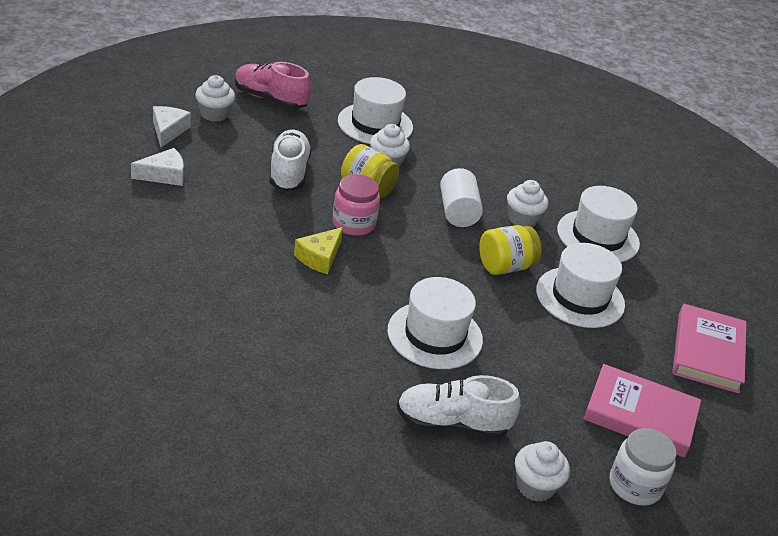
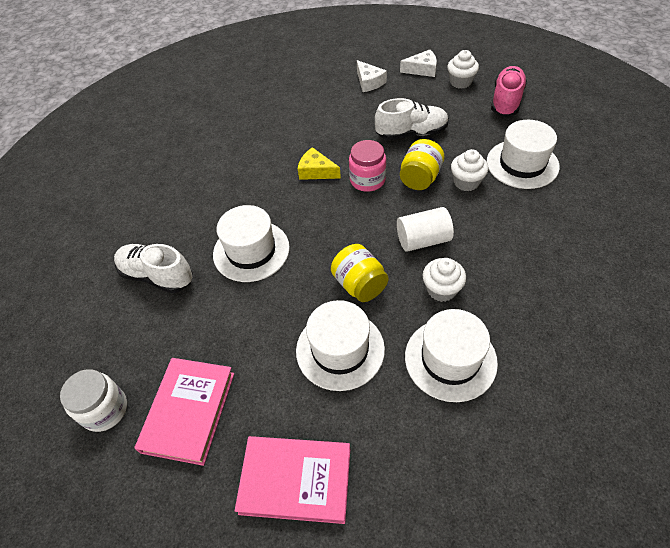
camera: 90 degrees right, 15 degrees up
white shoe [397,375,521,439] -> white shoe turned 60 degrees counterclockwise [114,244,192,293]
white cupcake [515,441,570,502] -> none

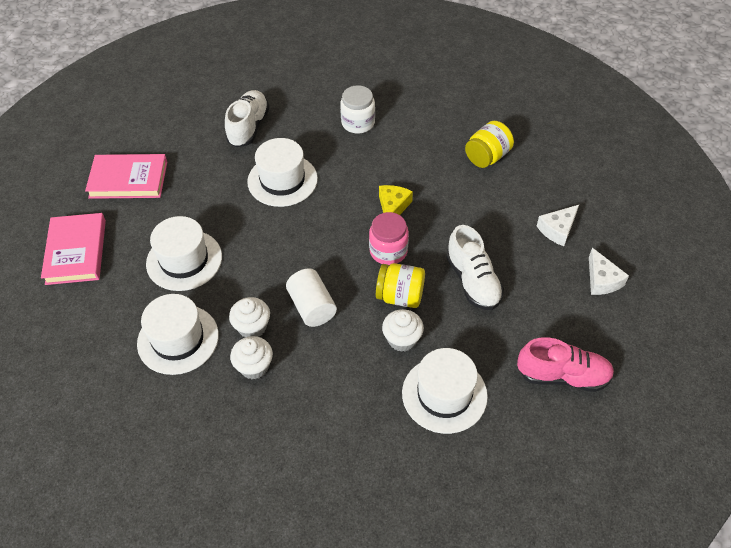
camera: 75 degrees right, 0 degrees up
white jar [60,369,127,432] -> white jar moved to [340,85,375,134]
yellow jar [331,244,389,302] -> yellow jar moved to [465,121,514,168]
white cupcake [447,50,479,89] -> white cupcake moved to [230,336,273,379]

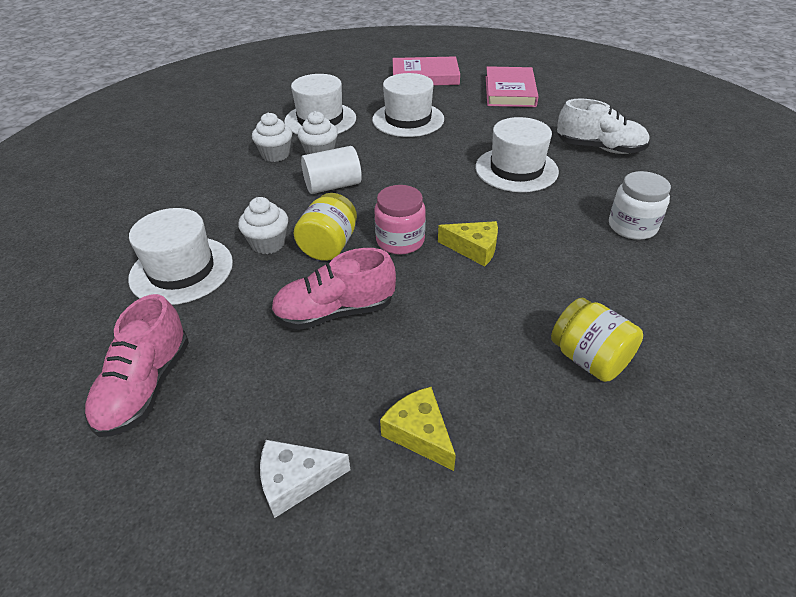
camera: 95 degrees right, 10 degrees down
white shoe [446,225,504,310] -> pink shoe [271,248,396,330]
white cheese [537,205,579,246] -> yellow cheese [380,387,456,471]

